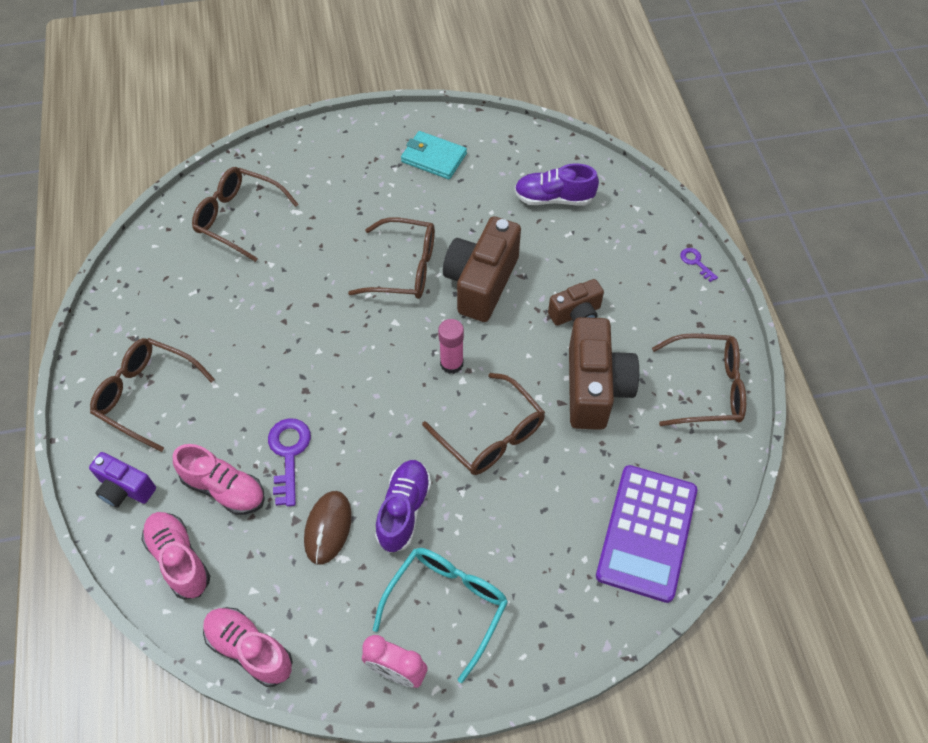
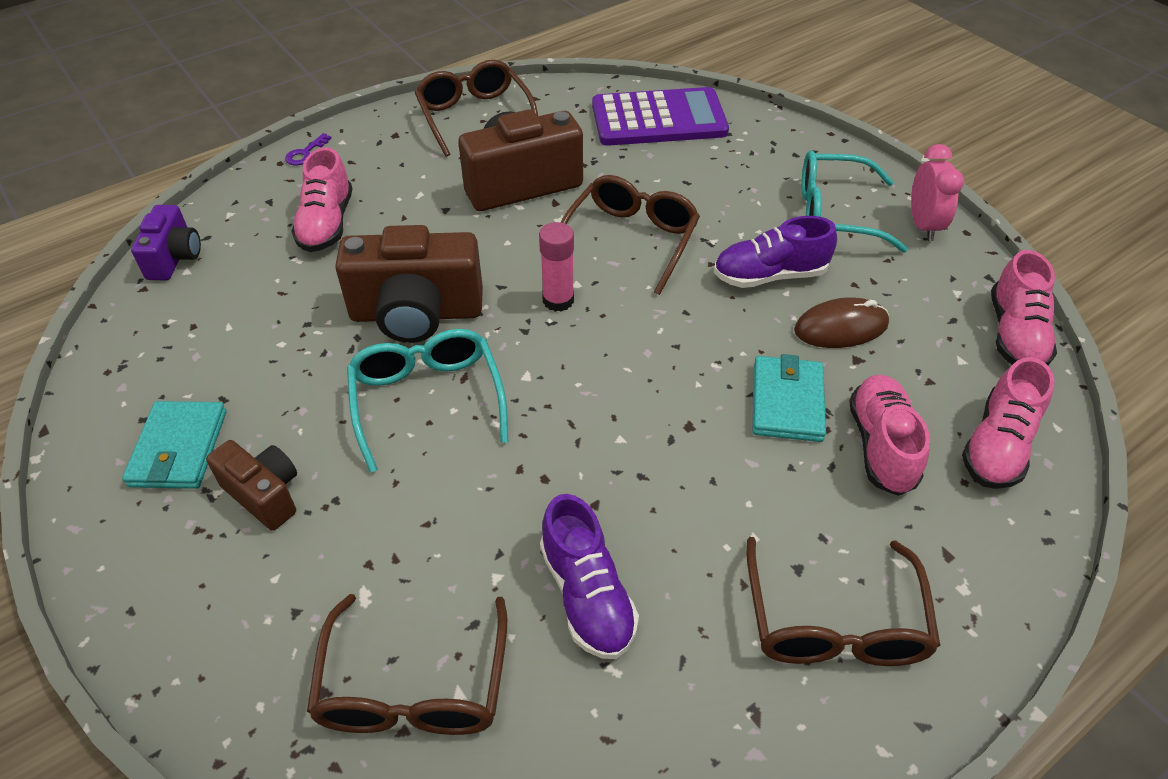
camera: 115 degrees left, 10 degrees down
purple camera [89,452,156,508] -> purple camera moved to [131,205,201,280]
purple key [268,418,311,507] -> turquoise wallet [752,354,826,442]
brown glasses [348,217,435,299] -> turquoise glasses [347,329,508,473]
purple shoe [514,163,599,206] -> purple shoe moved to [540,494,639,659]
brown camera [548,279,604,326] -> brown camera moved to [206,440,297,530]
none -> pink shoe [291,147,352,252]

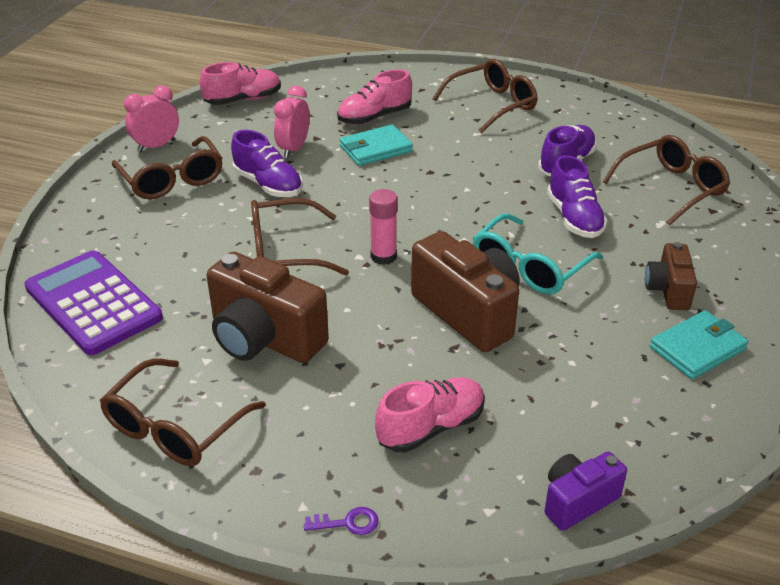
camera: 125 degrees left, 10 degrees down
brown mouse [794,297,889,348] -> pink clock [274,86,310,158]
turquoise glasses [802,150,908,253] -> brown glasses [112,136,223,199]
pink shoe [962,357,1054,489] -> none
none -> purple shoe [547,155,607,238]

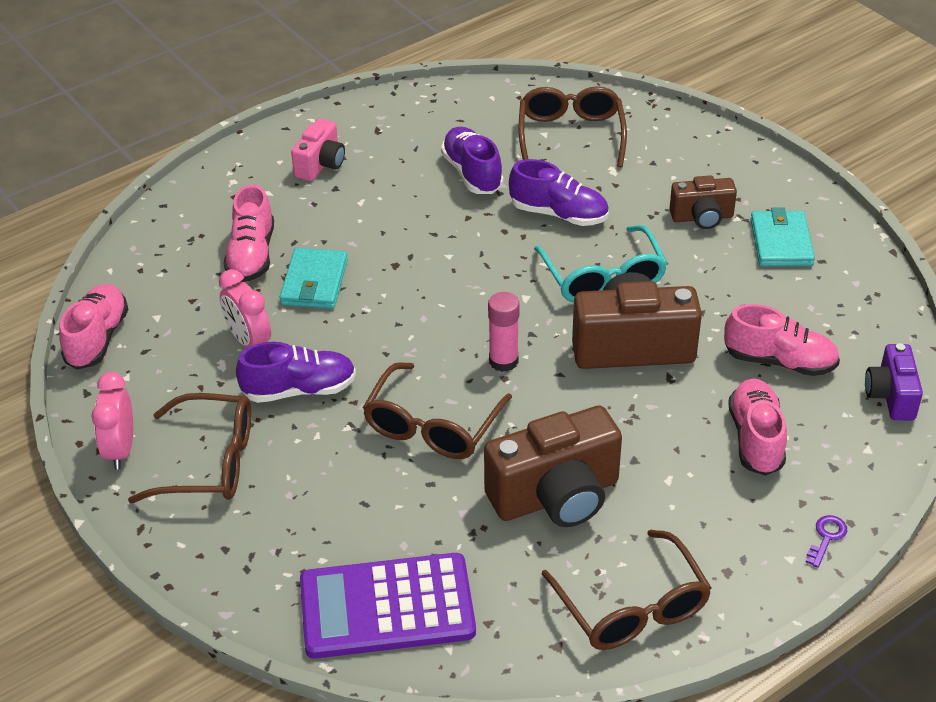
camera: 55 degrees left, 5 degrees up
brown glasses [432,59,537,134] -> pink camera [291,118,345,181]
brown camera [645,242,697,310] -> brown camera turned 45 degrees counterclockwise [669,175,737,229]
none -> pink shoe [724,304,840,376]

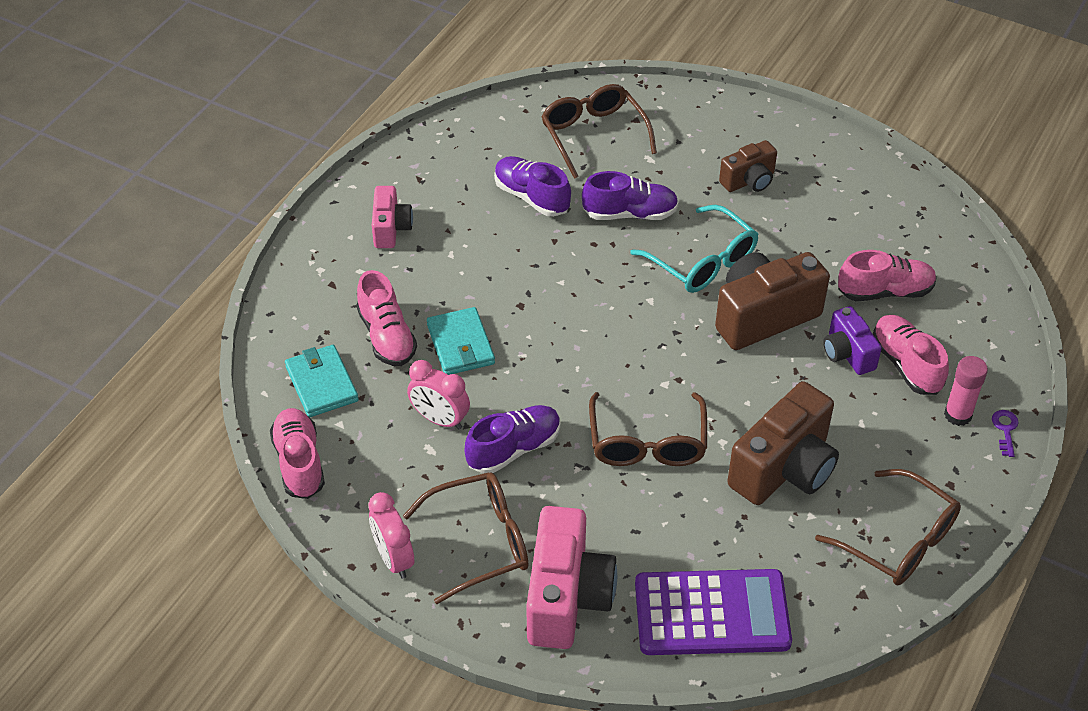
camera: 25 degrees left, 5 degrees up
purple calculator [300,553,476,659] -> purple calculator turned 150 degrees counterclockwise [635,569,792,655]
pink glue stick [488,292,520,372] -> pink glue stick moved to [944,356,988,426]
turquoise wallet [751,208,815,267] -> turquoise wallet moved to [285,345,359,417]
purple camera [865,343,923,420] -> purple camera moved to [823,306,882,375]
none -> pink camera [526,506,617,649]

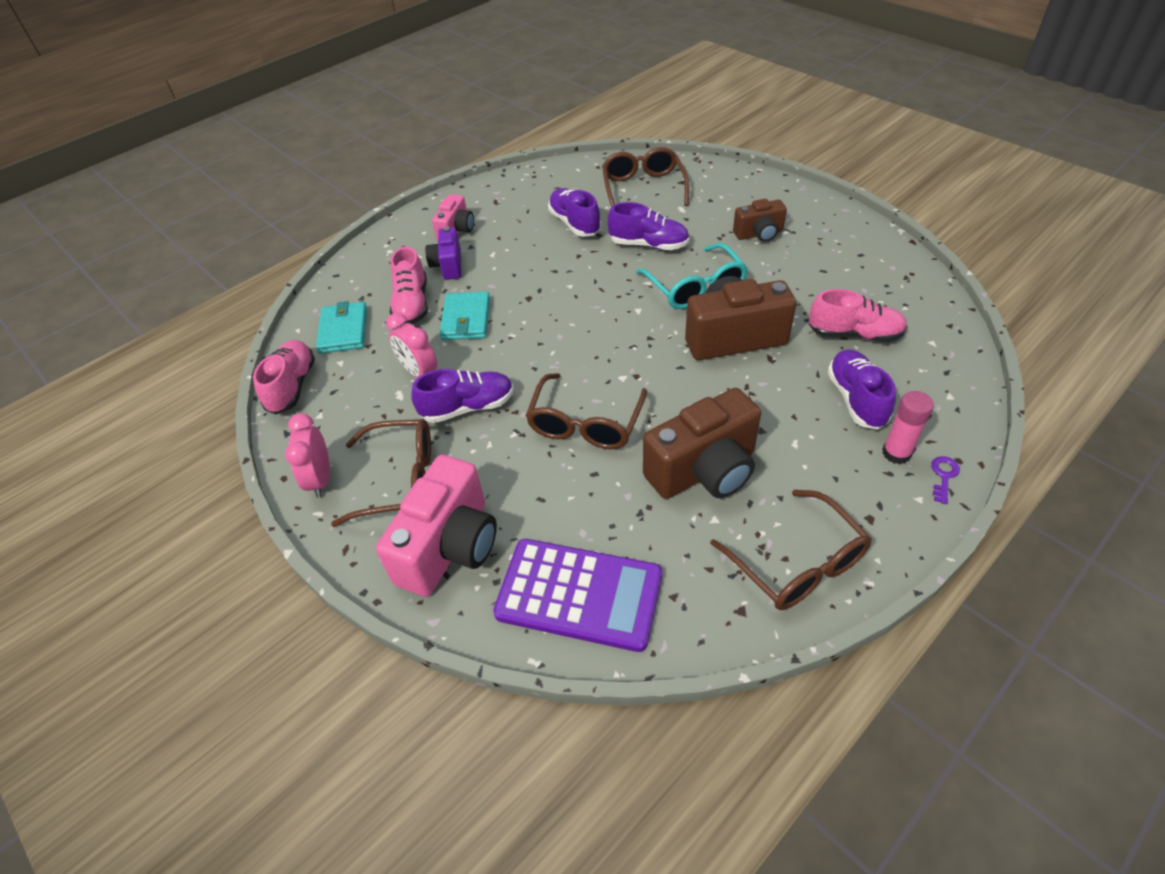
camera: 20 degrees right, 0 degrees up
purple camera [823,306,882,375] -> purple camera moved to [425,227,461,280]
pink shoe [873,315,949,395] -> purple shoe [828,350,896,429]

